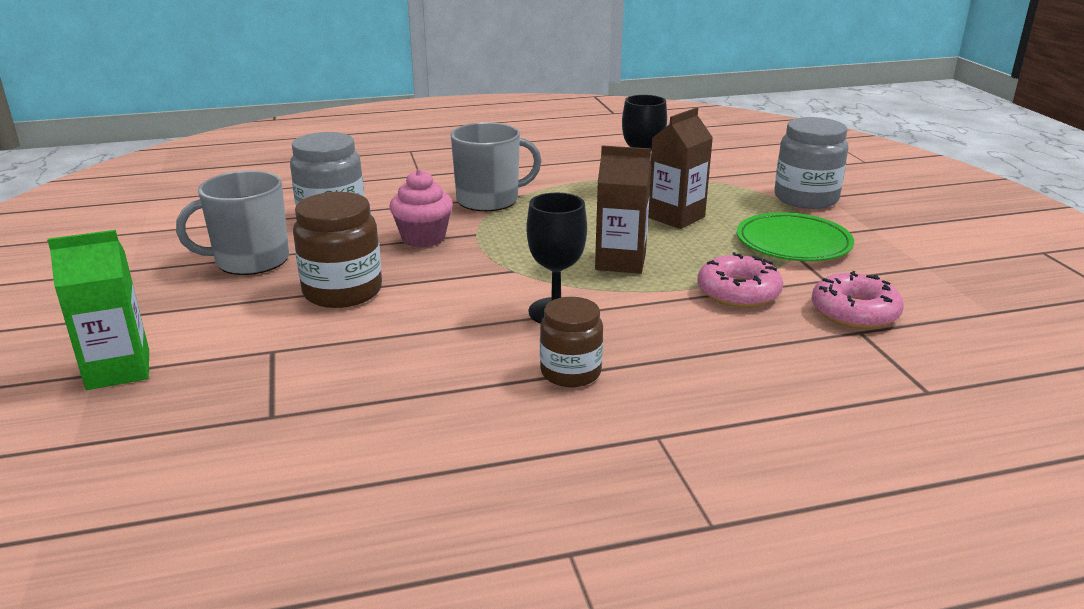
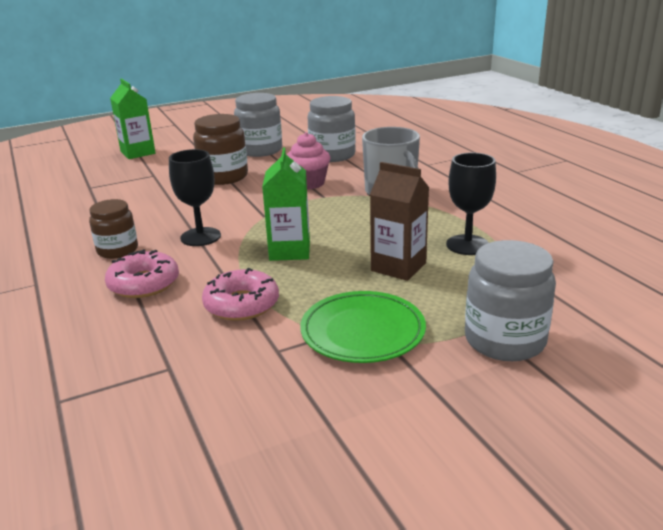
camera: 80 degrees right, 0 degrees up
grey mug [176,170,289,275] -> grey jar [234,93,282,157]
brown carton [595,146,651,274] -> green carton [262,148,310,261]
pink donut [812,271,904,329] -> pink donut moved to [105,249,179,298]

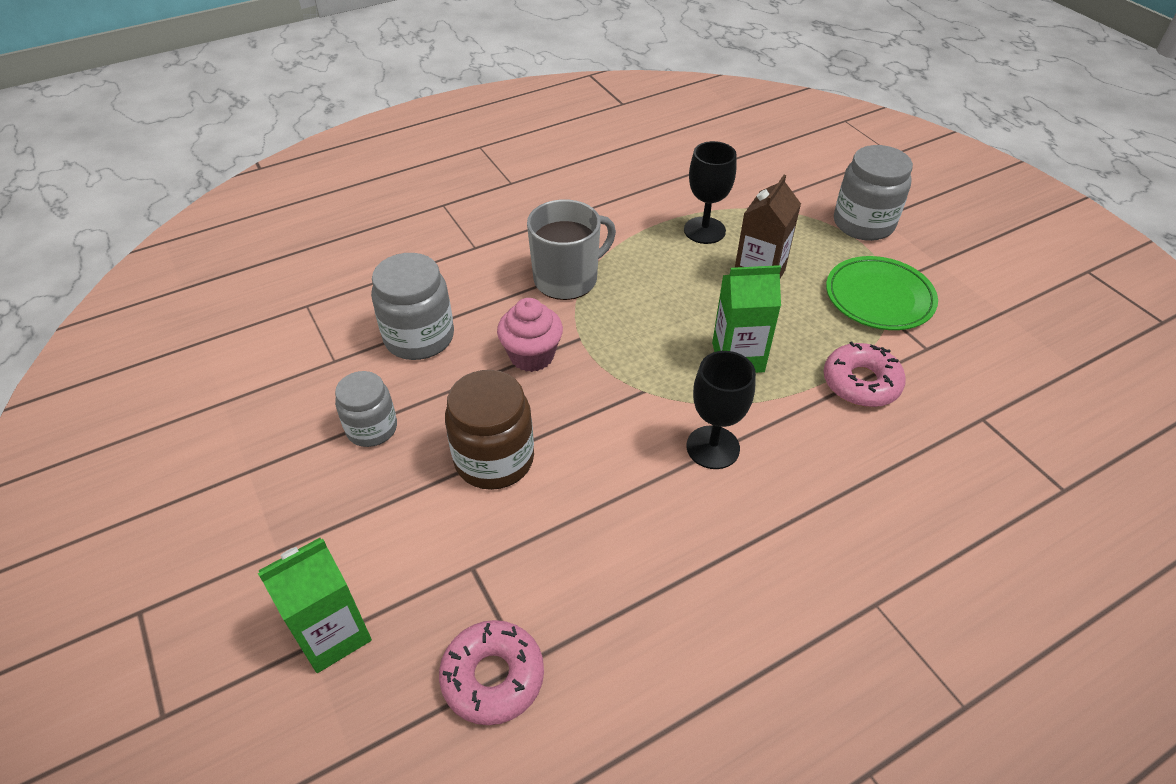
camera: 95 degrees left, 20 degrees up
brown jar [89,199,138,259] -> none
pink donut [105,249,179,298] -> pink donut moved to [439,620,544,725]
grey jar [234,93,282,157] -> grey jar [335,371,397,447], size x0.66

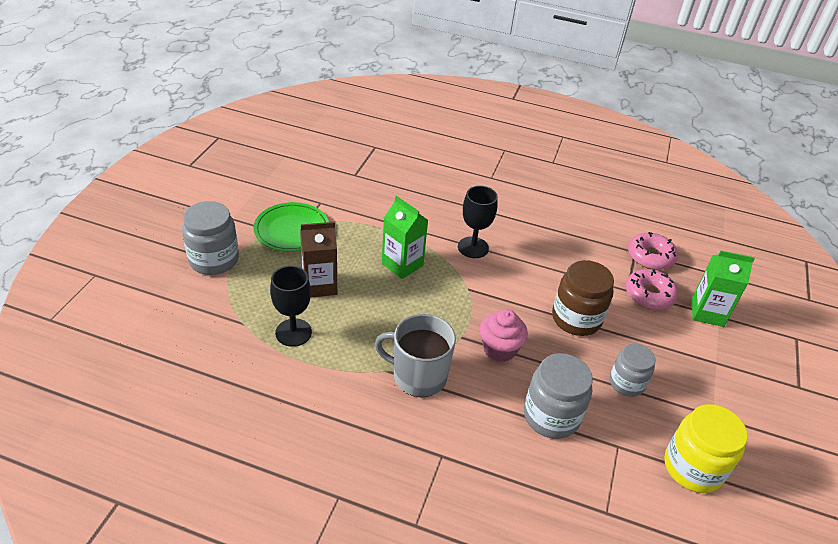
camera: 135 degrees left, 5 degrees down
pink donut [823,341,906,407] -> pink donut moved to [626,269,678,310]
none -> yellow jar [664,404,748,493]

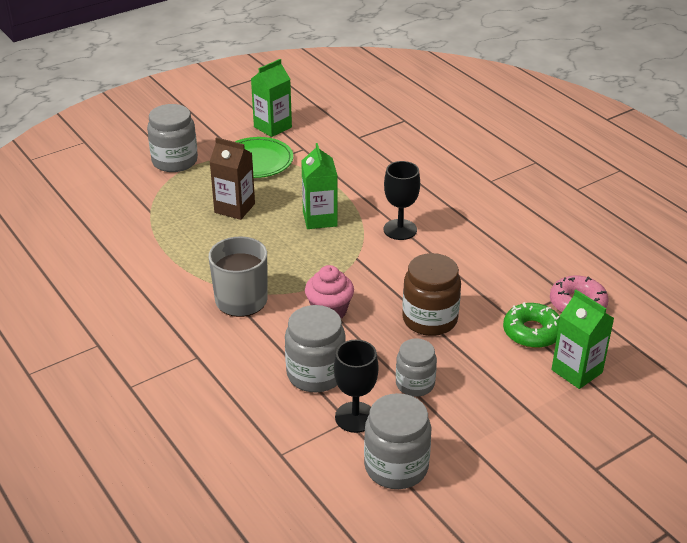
camera: 40 degrees right, 5 degrees down
black goblet [270,266,312,347] -> black goblet moved to [334,340,379,433]
pink donut [626,269,678,310] -> green donut [503,302,560,348]
yellow jar [664,404,748,493] -> grey jar [364,393,431,489]
none -> green carton [251,59,292,137]

